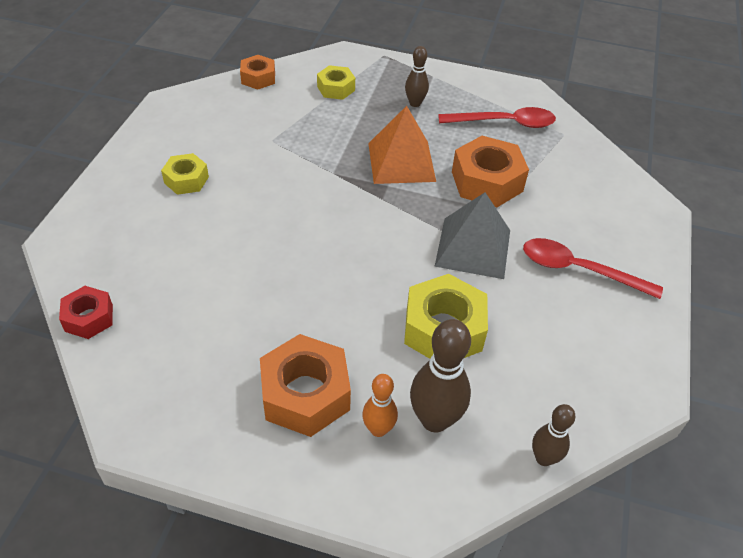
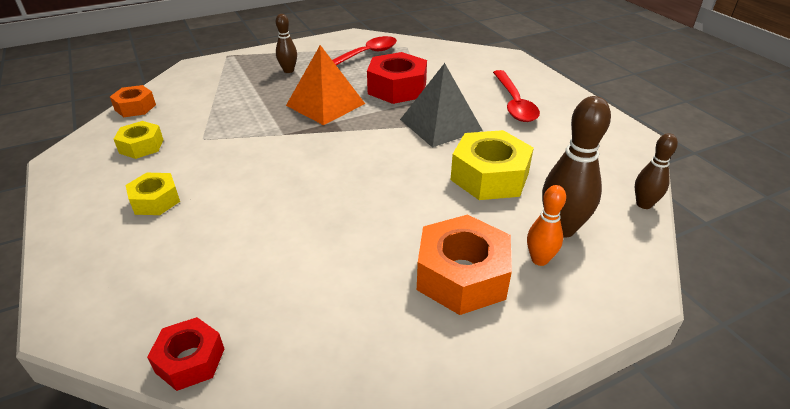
camera: 40 degrees left, 10 degrees down
yellow nut [317,65,355,100] -> yellow nut moved to [114,121,163,159]
orange nut [452,136,529,207] -> red nut [367,52,427,104]
red spoon [523,238,663,299] -> red spoon turned 75 degrees counterclockwise [493,70,540,122]

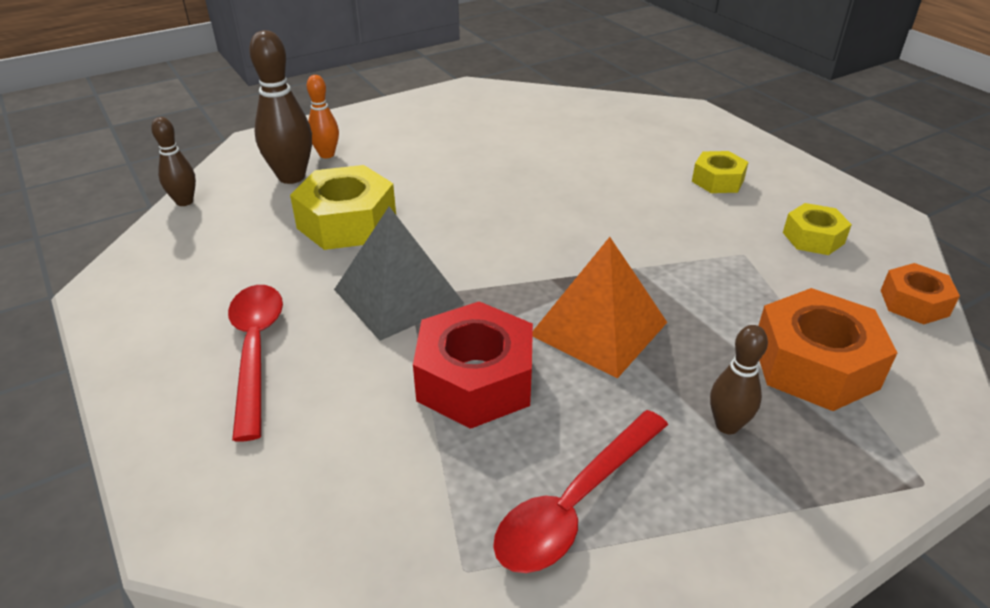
camera: 175 degrees right, 0 degrees up
red nut [147,317,224,391] -> none
orange nut [417,214,512,315] -> orange nut moved to [758,288,897,411]

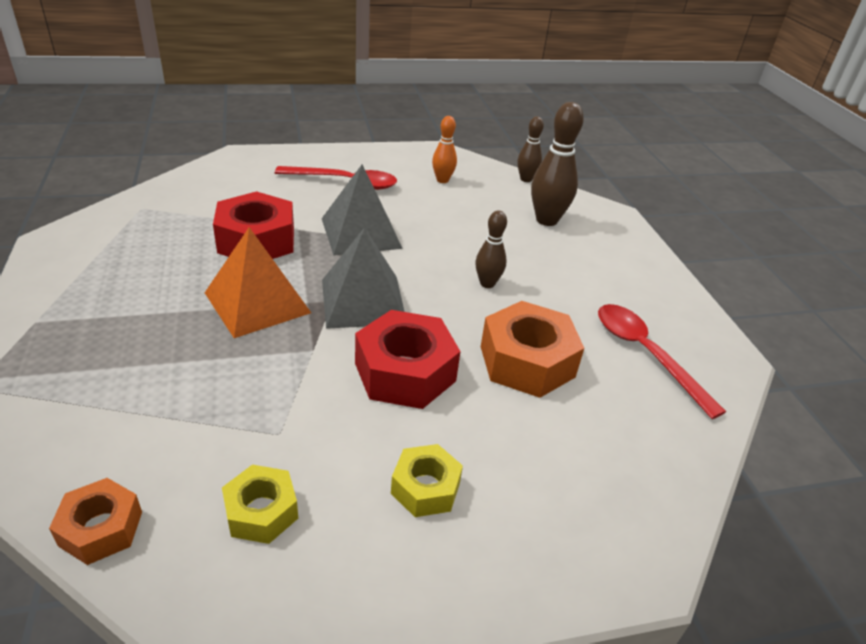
camera: 105 degrees right, 0 degrees up
yellow nut [290,165,396,250] -> none
orange bowling pin [307,75,339,158] -> orange bowling pin moved to [432,116,457,183]
red spoon [493,410,668,573] -> red spoon moved to [598,304,726,419]
brown bowling pin [710,325,768,434] -> brown bowling pin moved to [475,210,507,288]
orange nut [758,288,897,411] -> orange nut moved to [481,301,584,398]
none -> grey pyramid [322,227,405,329]
none -> red nut [355,310,460,409]

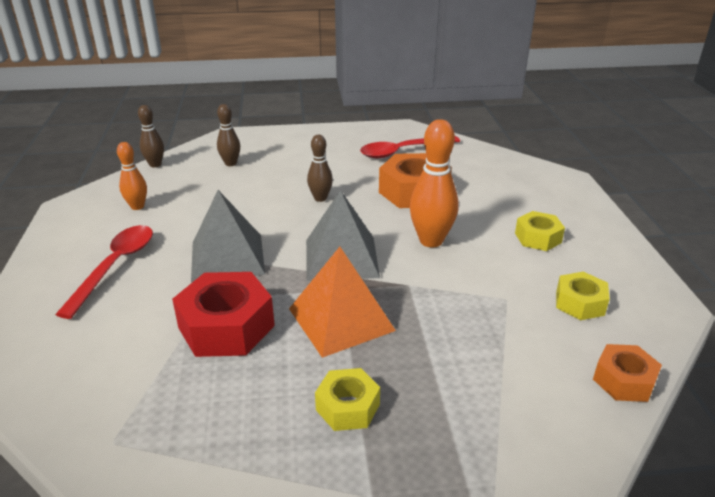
camera: 80 degrees left, 5 degrees down
red nut [355,310,460,409] -> orange bowling pin [410,119,458,247]
brown bowling pin [531,102,584,226] -> brown bowling pin [217,104,240,166], size x0.59
none -> yellow nut [315,368,380,431]

